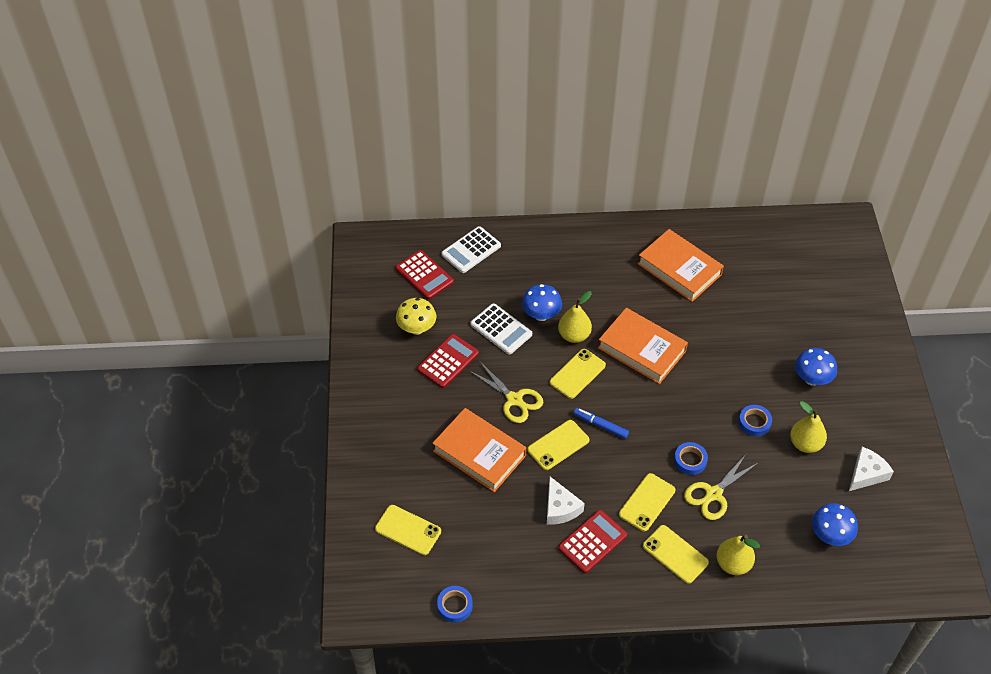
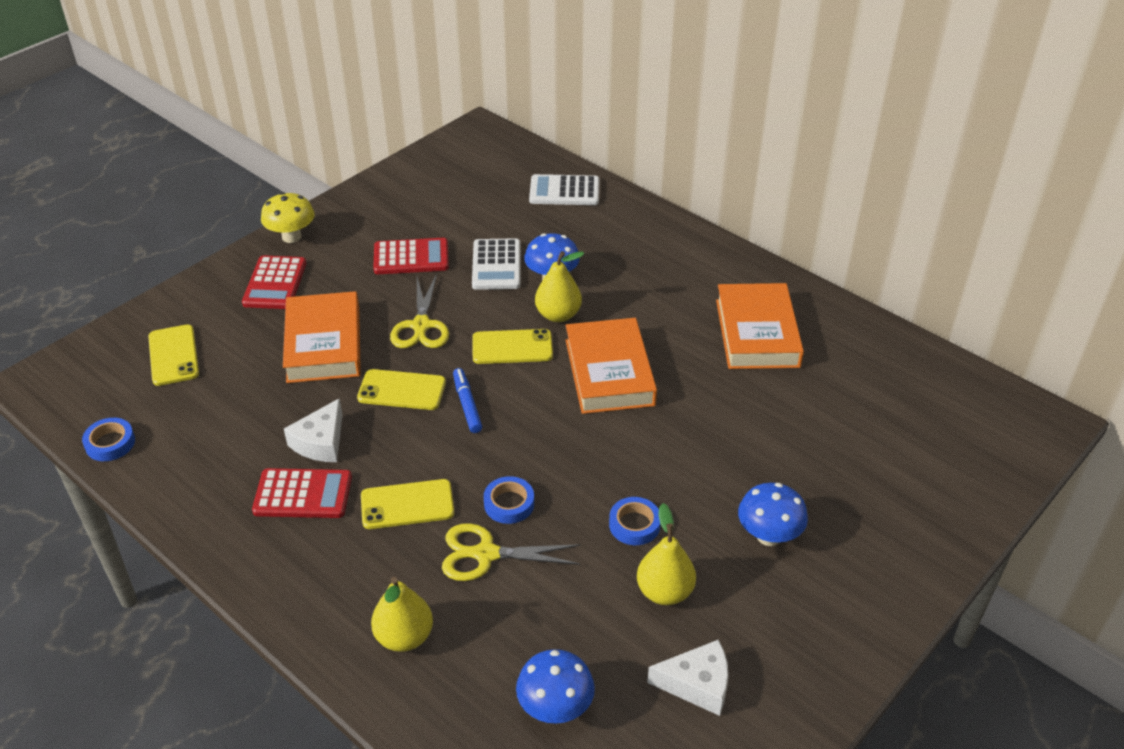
camera: 45 degrees right, 10 degrees down
red calculator [396,250,454,299] -> red calculator moved to [242,255,306,309]
yellow mushroom [396,298,436,335] -> yellow mushroom moved to [261,192,315,243]
yellow phone [643,525,709,584] -> none

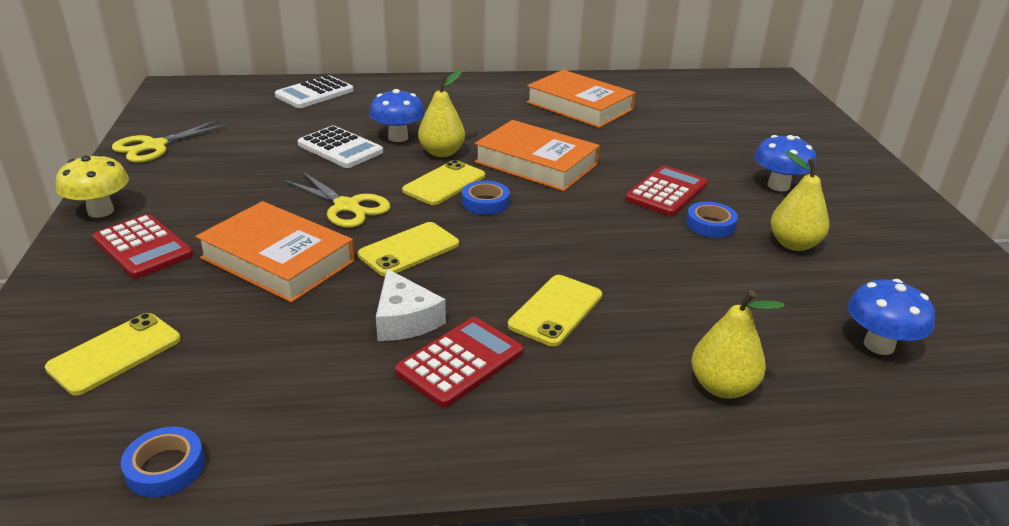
camera: 50 degrees left, 10 degrees down
yellow phone [148,324,199,386] -> yellow phone turned 75 degrees counterclockwise [45,313,181,396]
red calculator [373,238,449,274] -> red calculator moved to [625,165,708,216]
yellow scissors [442,523,581,581] -> yellow scissors moved to [112,119,229,163]
blue marker [453,368,482,433] -> none
blue tape [484,476,534,524] -> blue tape moved to [462,181,510,215]
white cheese [647,640,729,716] -> none

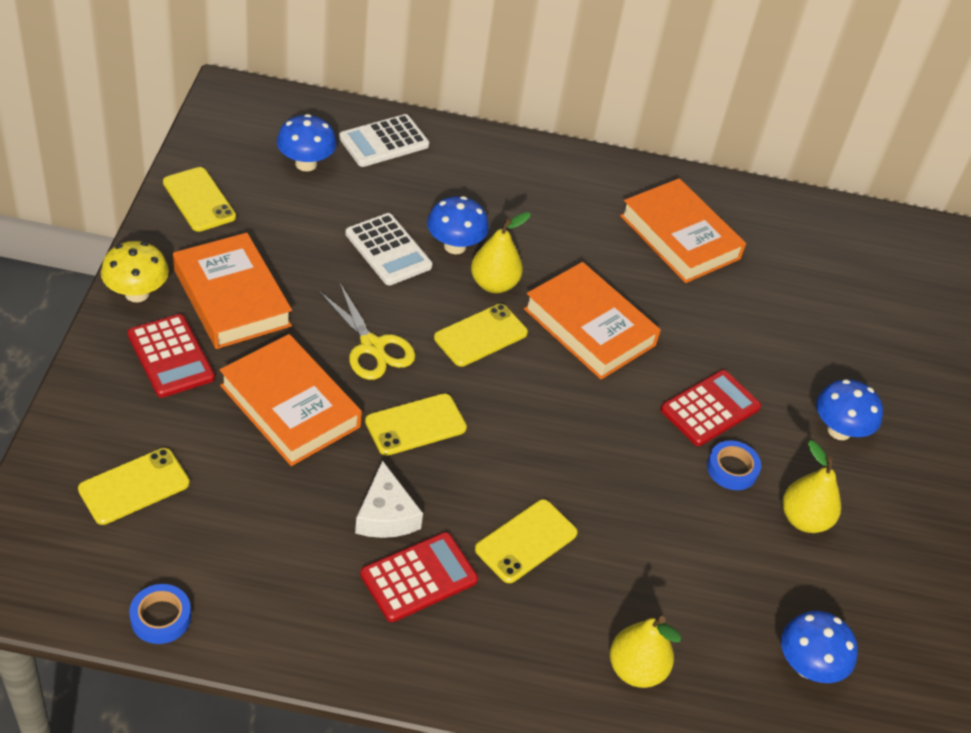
camera: 10 degrees right, 15 degrees up
yellow scissors [112,119,229,163] -> yellow phone [163,167,236,232]
blue tape [462,181,510,215] -> none
none -> orange book [173,233,292,349]
none -> blue mushroom [277,114,337,171]

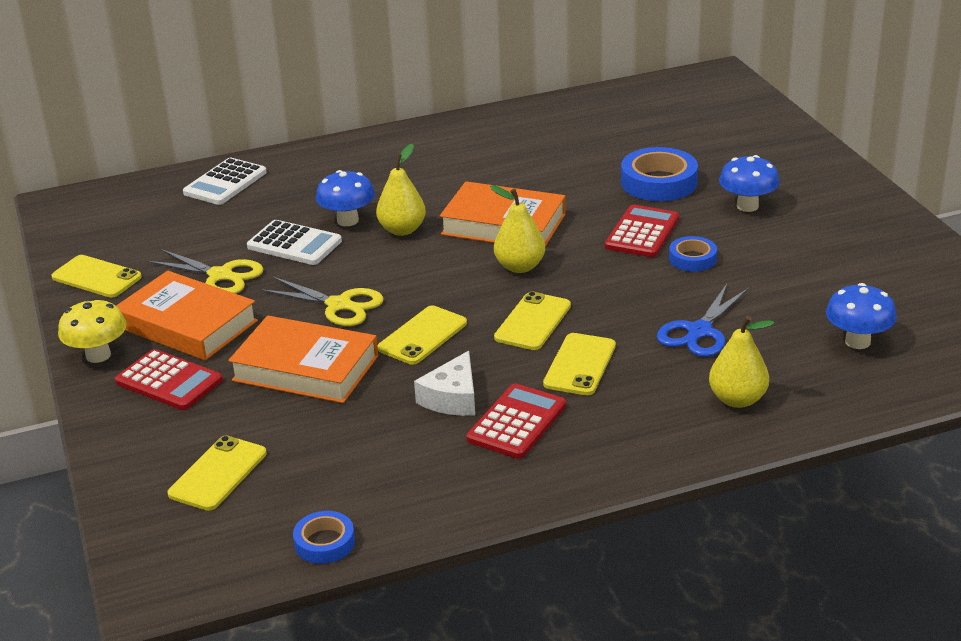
camera: 20 degrees left, 15 degrees down
blue mushroom [277,114,337,171] -> none
white cheese [355,460,423,538] -> white cheese turned 60 degrees clockwise [414,351,475,416]
yellow phone [434,304,528,367] -> yellow phone moved to [494,292,571,350]
orange book [620,178,746,283] -> none
yellow pear [782,440,841,533] -> yellow pear moved to [490,185,545,273]
none -> yellow scissors [147,249,264,294]
none -> blue tape [621,147,698,201]
none -> blue scissors [657,284,749,357]

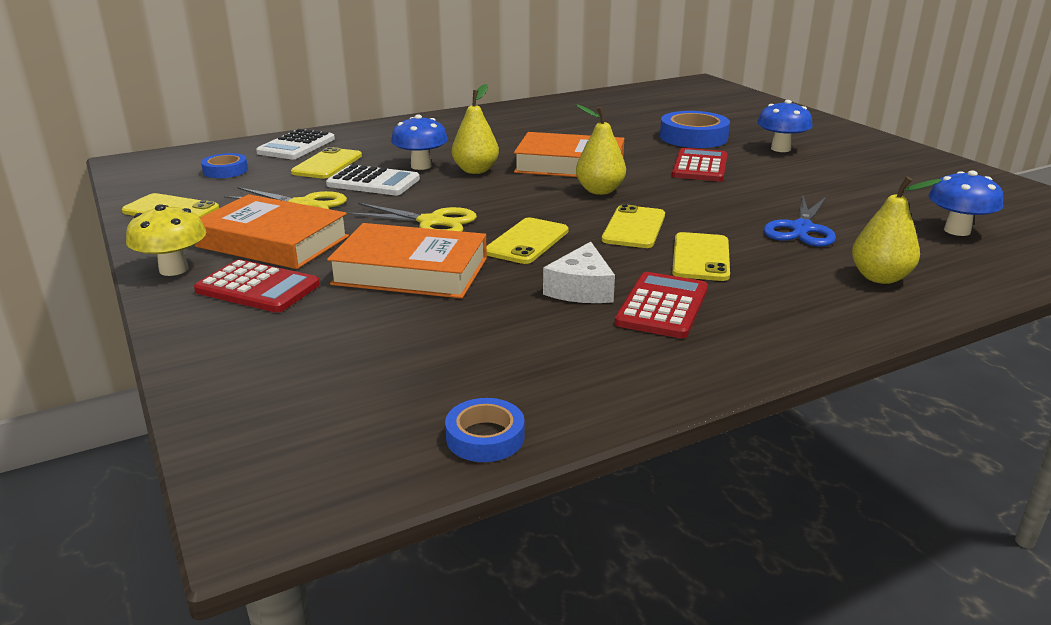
camera: 10 degrees left, 5 degrees down
yellow phone [168,435,267,511] -> yellow phone moved to [291,147,362,179]
blue tape [669,236,717,272] -> blue tape moved to [201,153,248,178]

